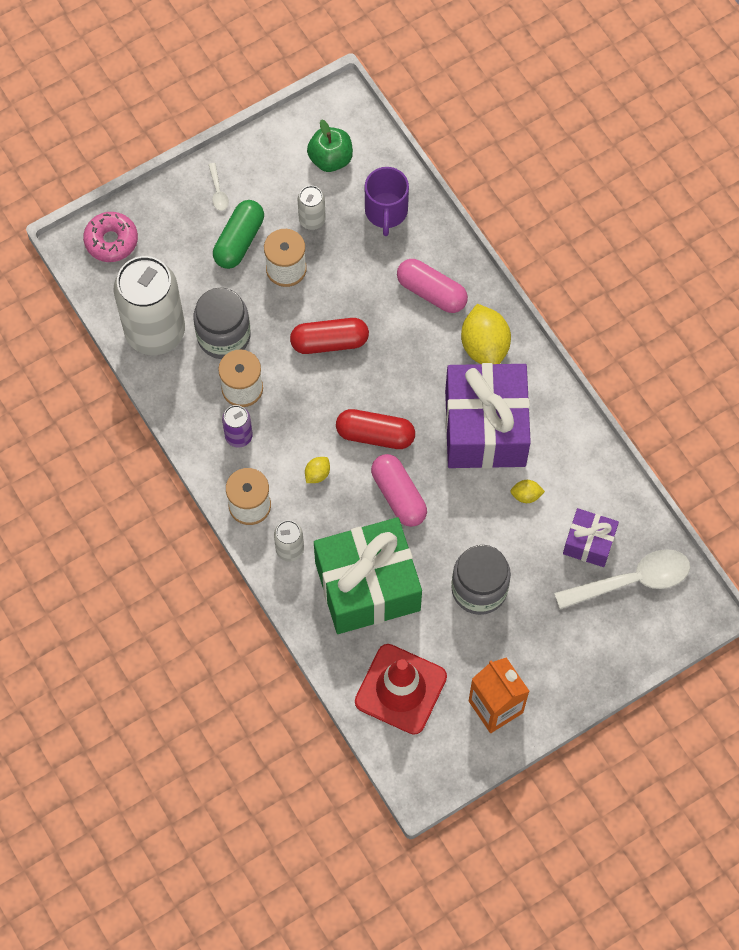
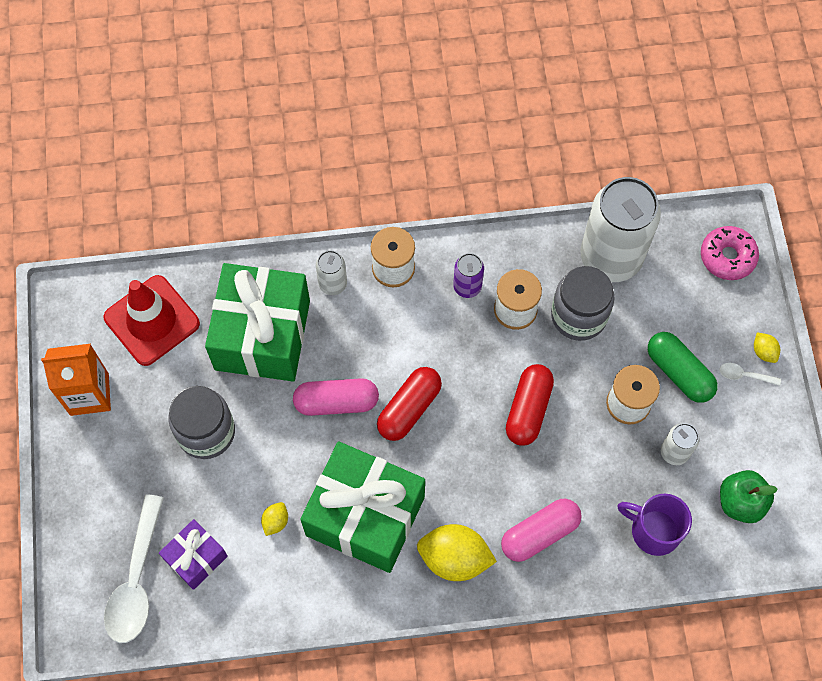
camera: 115 degrees right, 0 degrees up
yellow lemon [305,457,330,483] -> yellow lemon moved to [754,333,780,363]
purple gift [445,363,531,469] -> green gift [300,441,425,573]

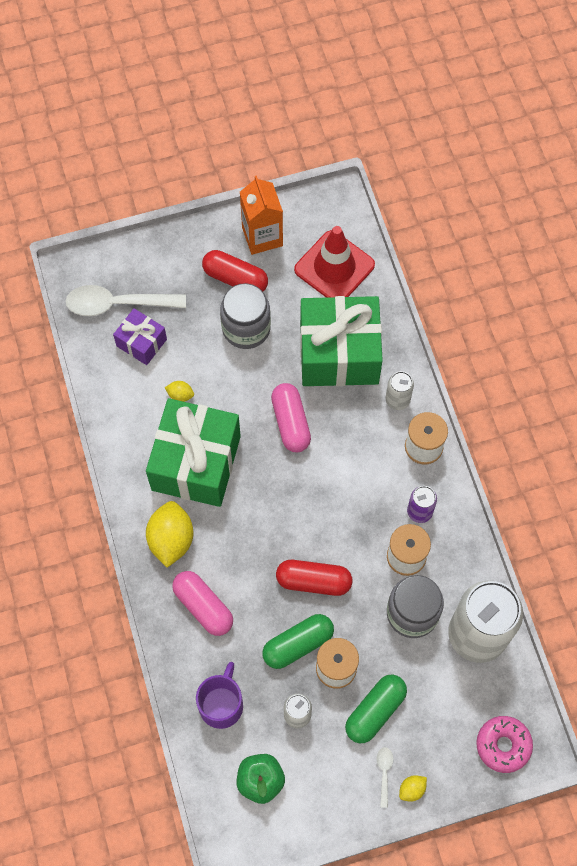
camera: 80 degrees right, 0 degrees up
red capsule [377,367,442,441] -> red capsule moved to [202,250,268,291]
none -> green capsule [262,614,334,669]

